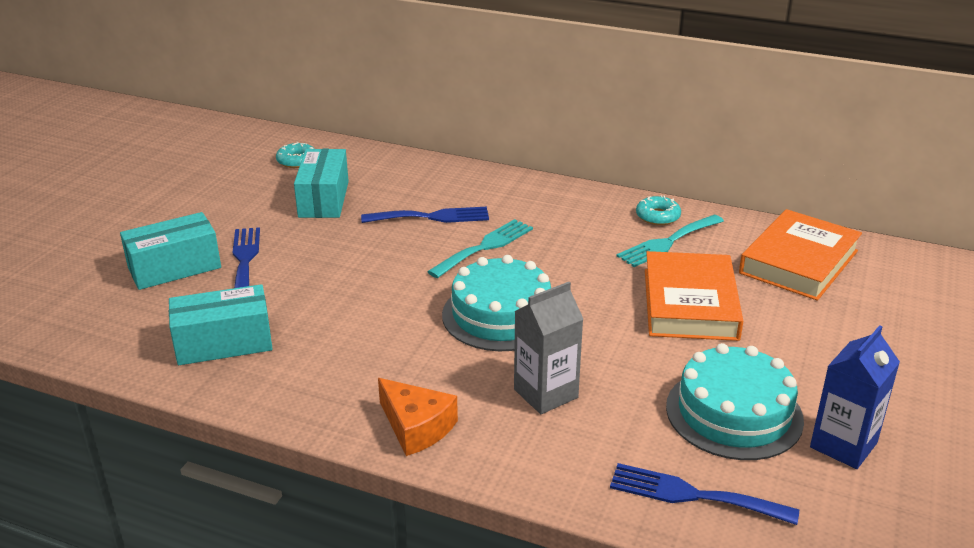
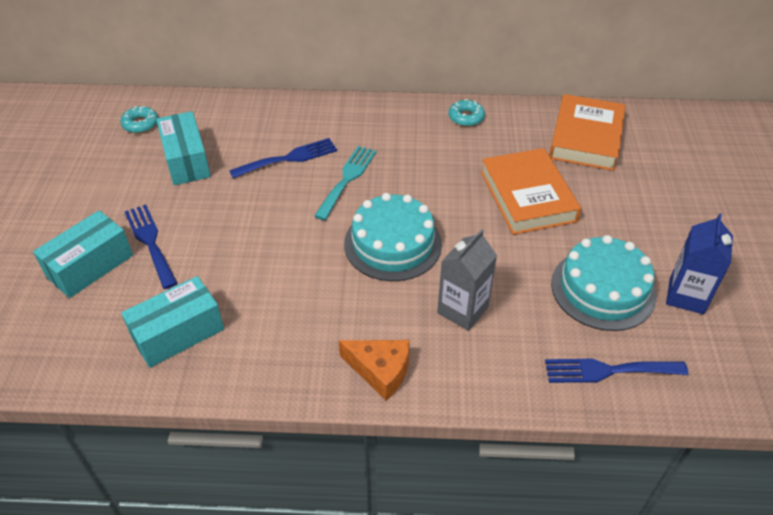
camera: 20 degrees left, 15 degrees up
turquoise fork [617,215,724,267] -> none

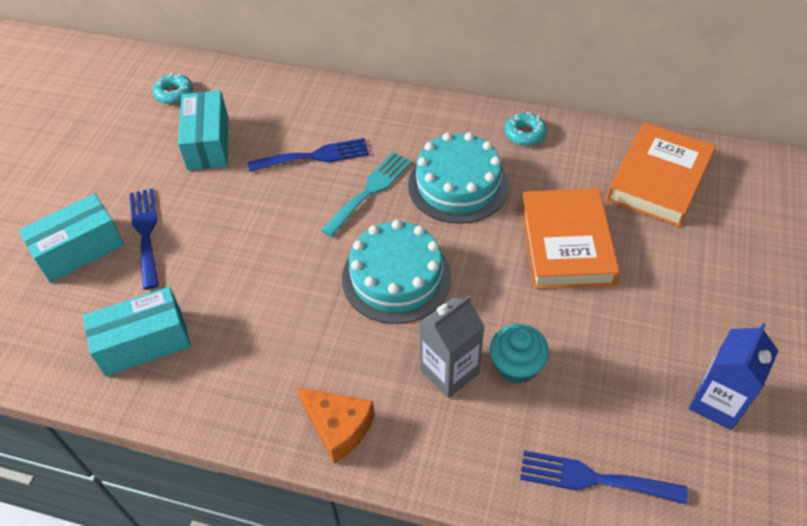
camera: 15 degrees right, 5 degrees up
turquoise cake [551,235,656,331] -> turquoise cake moved to [408,132,509,224]
none -> turquoise cupcake [490,324,549,384]

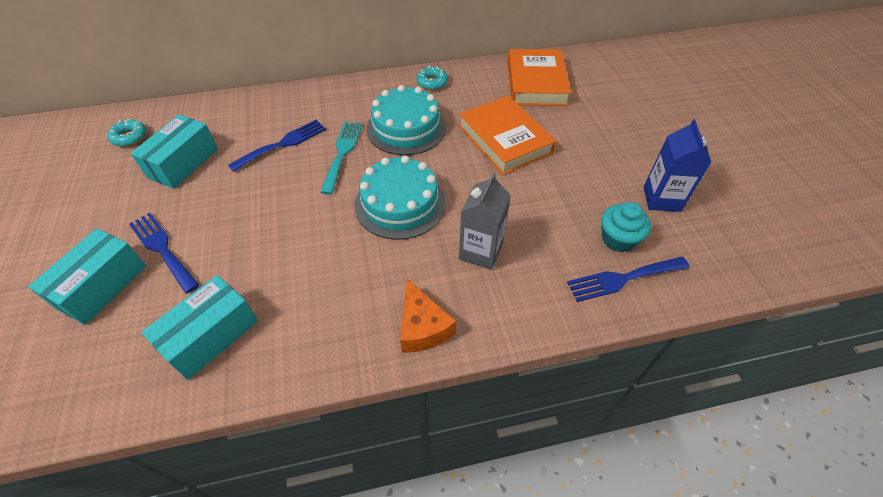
camera: 30 degrees left, 0 degrees up
turquoise box [178,90,228,170] -> turquoise box turned 60 degrees clockwise [130,115,218,189]
orange cheese [297,387,375,464] -> orange cheese turned 60 degrees clockwise [400,279,456,353]
turquoise cupcake [490,324,549,384] -> turquoise cupcake moved to [601,202,651,252]

